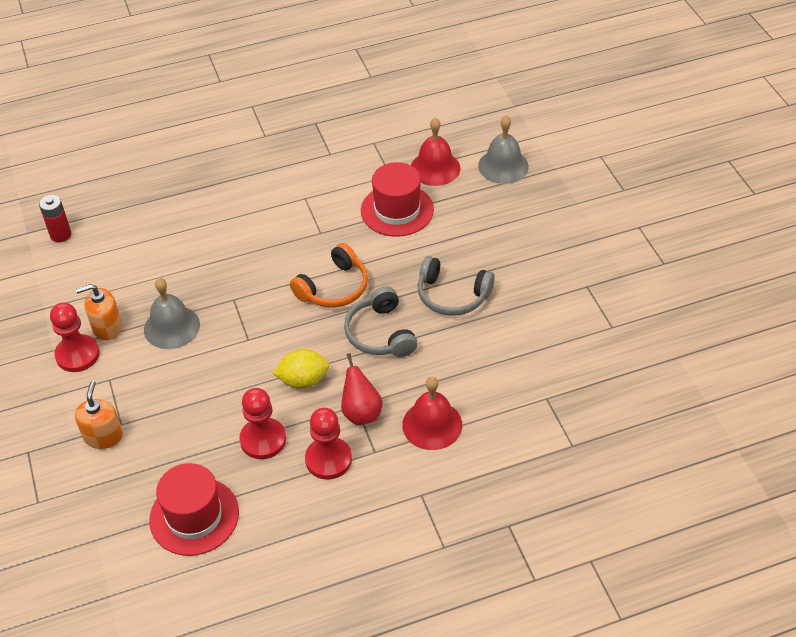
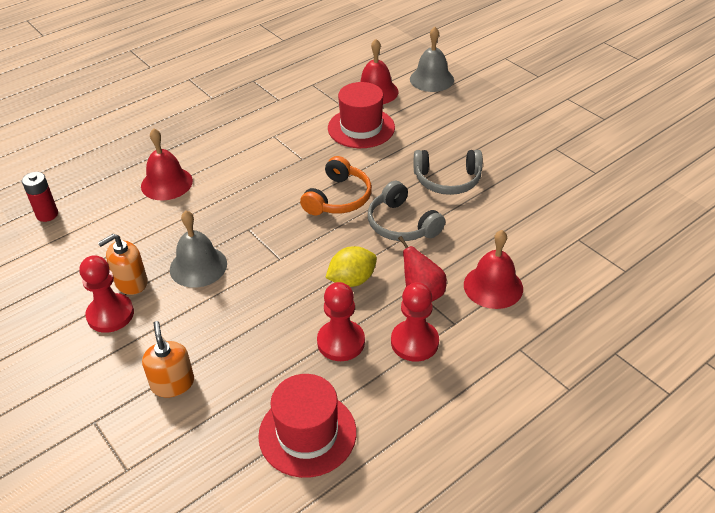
camera: 20 degrees left, 5 degrees down
none -> red bell [141,128,193,200]

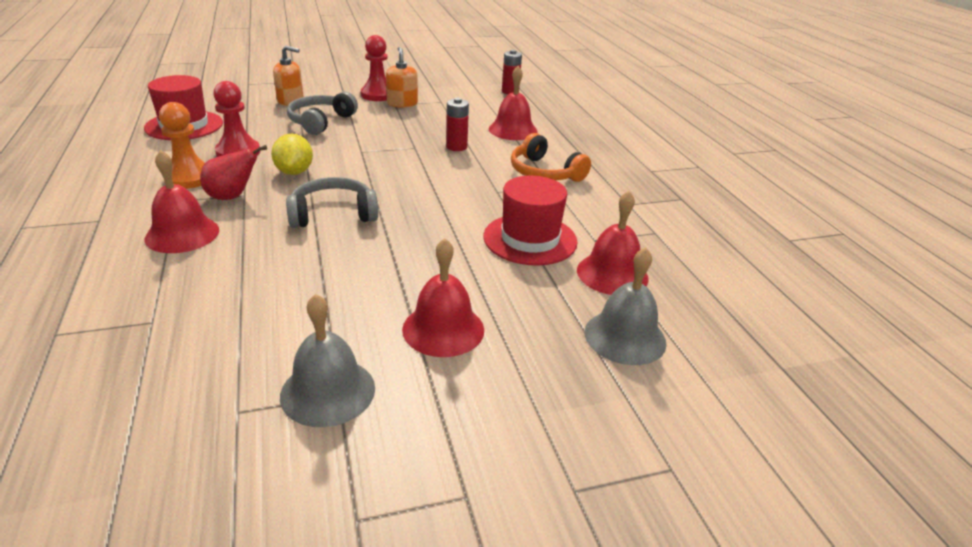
camera: 110 degrees right, 10 degrees down
grey bell [170,210,227,288] -> grey bell moved to [280,294,375,427]
orange headphones [300,156,372,215] -> orange headphones moved to [511,133,591,182]
red pawn [391,282,439,362] -> orange pawn [159,102,205,189]
grey headphones [414,150,483,195] -> grey headphones moved to [287,92,358,135]
none -> red bell [402,238,484,357]
none -> red battery [446,98,469,151]

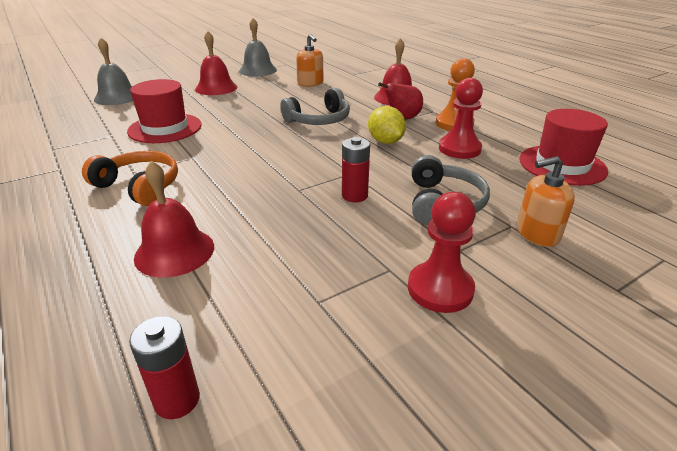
camera: 165 degrees right, 0 degrees up
orange soap dispenser [386,47,418,108] -> orange soap dispenser moved to [296,34,324,87]
red battery [446,98,469,151] -> red battery moved to [342,137,370,202]
red bell [577,191,649,295] -> none

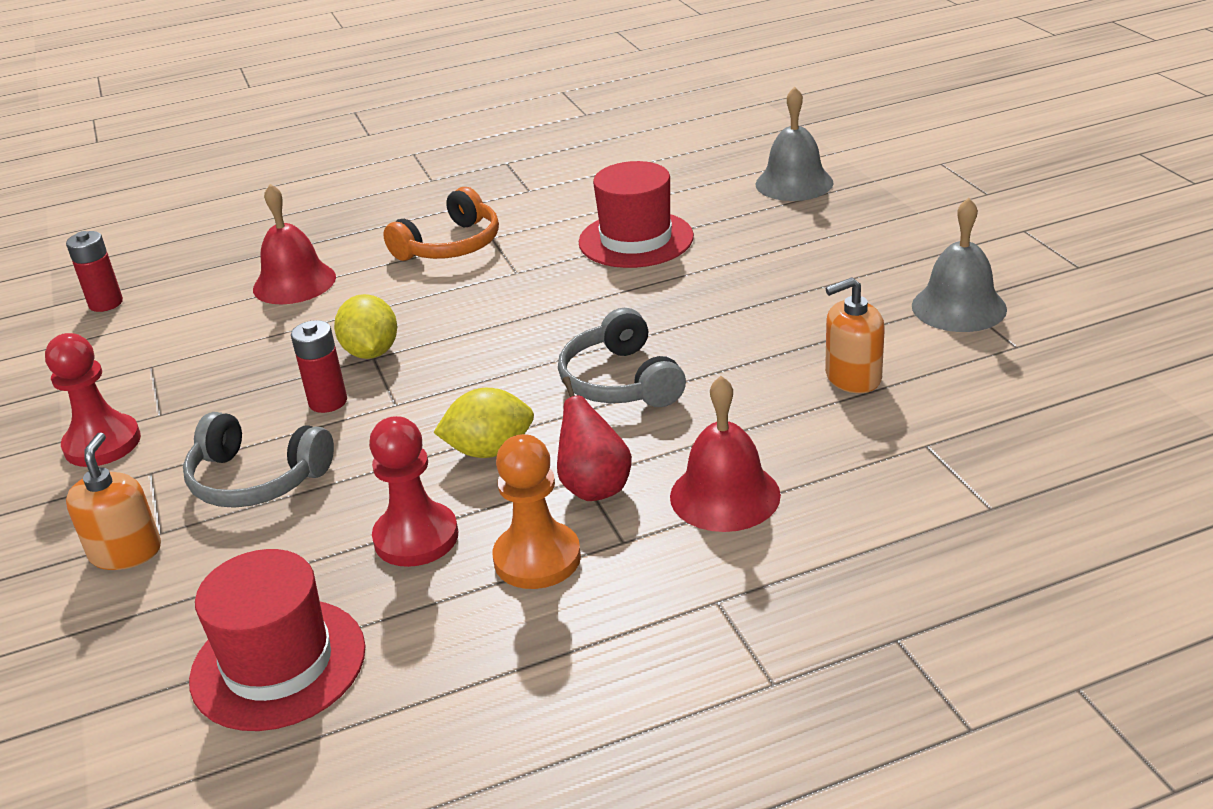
camera: 105 degrees right, 0 degrees up
red bell [195,31,237,95] -> none
none -> yellow lemon [334,294,397,359]

